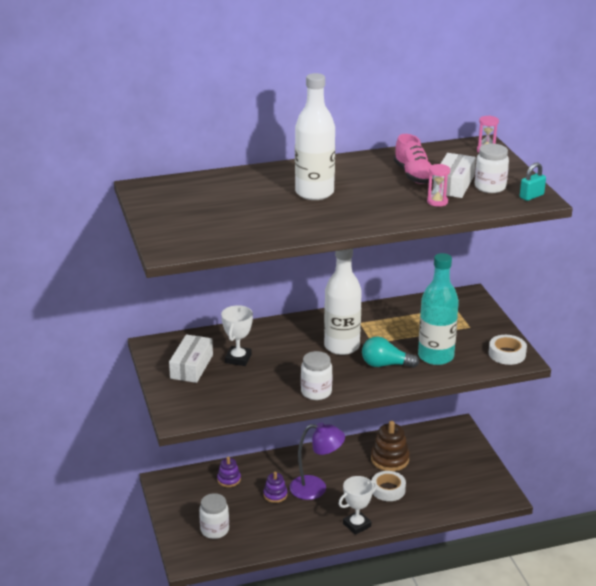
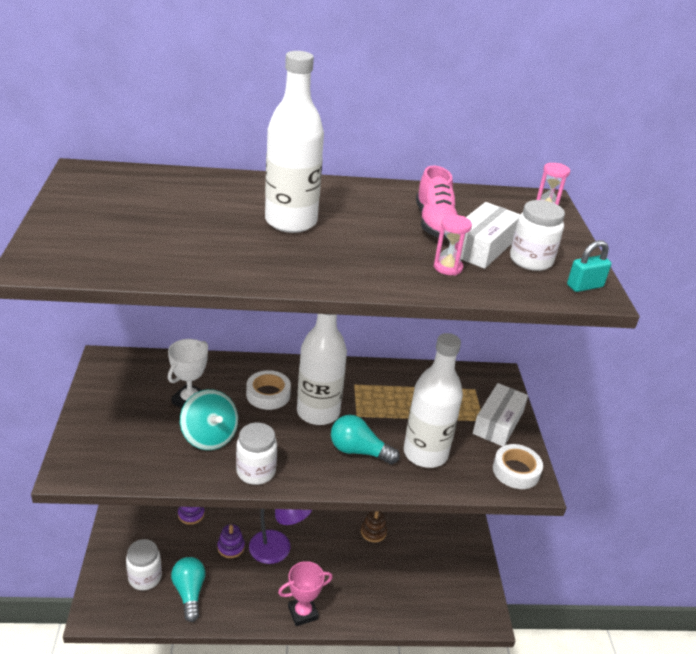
camera: 10 degrees right, 5 degrees up
white box [169,334,213,383] -> white box moved to [473,383,528,446]
white trophy [339,476,377,535] -> pink trophy [278,561,333,626]
brown stacking toy [371,421,410,471] -> brown stacking toy [361,511,387,542], size x0.60
white tape [372,471,406,501] -> white tape moved to [246,370,291,410]
turquoise bottle [418,253,459,365] -> white bottle [404,333,463,468]
none -> turquoise light bulb [171,557,206,622]
none -> turquoise spinning top [180,389,238,450]

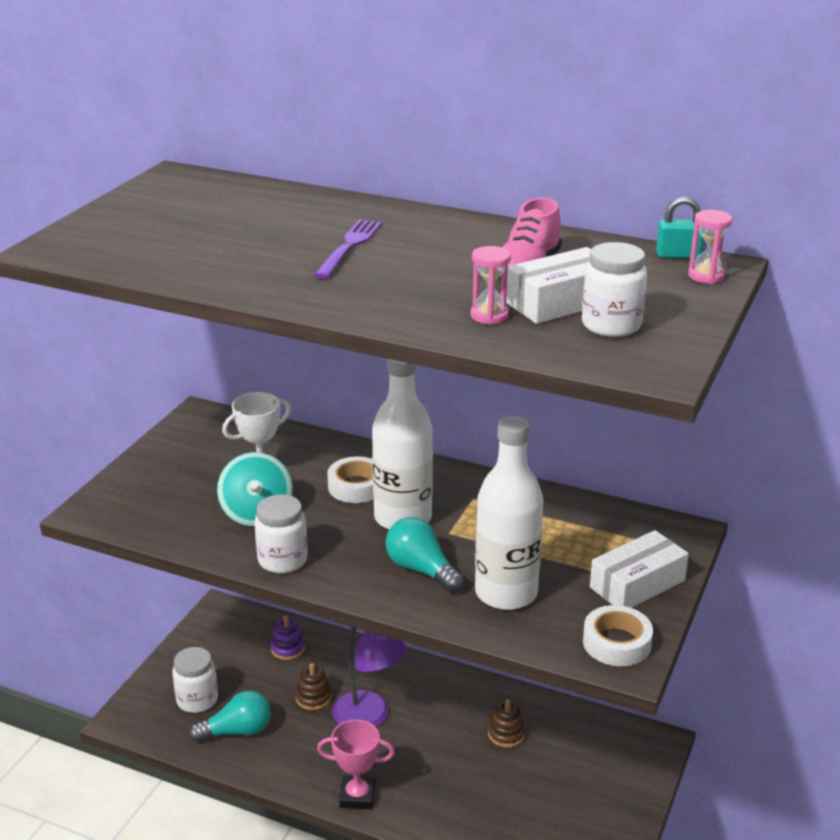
camera: 30 degrees right, 5 degrees down
turquoise light bulb [171,557,206,622] -> turquoise light bulb turned 60 degrees clockwise [189,691,271,742]
purple stacking toy [217,524,245,558] -> brown stacking toy [295,663,332,710]
white bottle [265,51,324,233] -> purple fork [314,219,382,279]
turquoise padlock [567,240,612,292] -> turquoise padlock moved to [656,197,704,258]

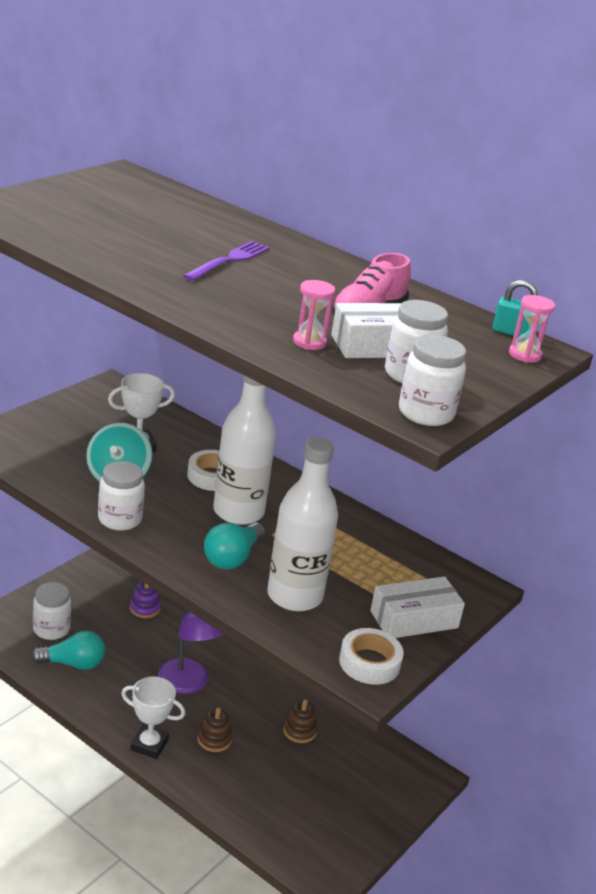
camera: 10 degrees right, 0 degrees up
brown stacking toy [295,663,332,710] -> brown stacking toy moved to [197,707,232,752]
pink trophy [317,720,395,809] -> white trophy [121,676,185,759]
turquoise light bulb [386,517,464,593] -> turquoise light bulb turned 120 degrees counterclockwise [204,522,265,570]
none -> white jar [399,335,466,426]

